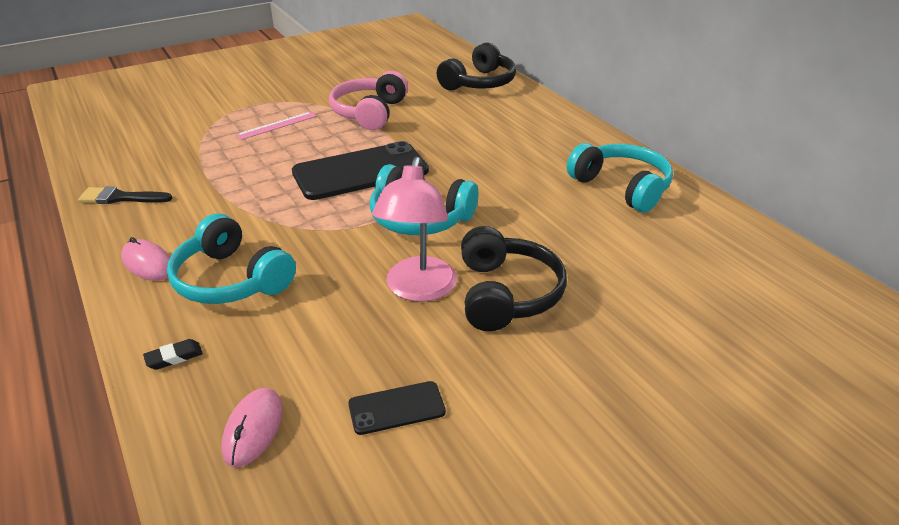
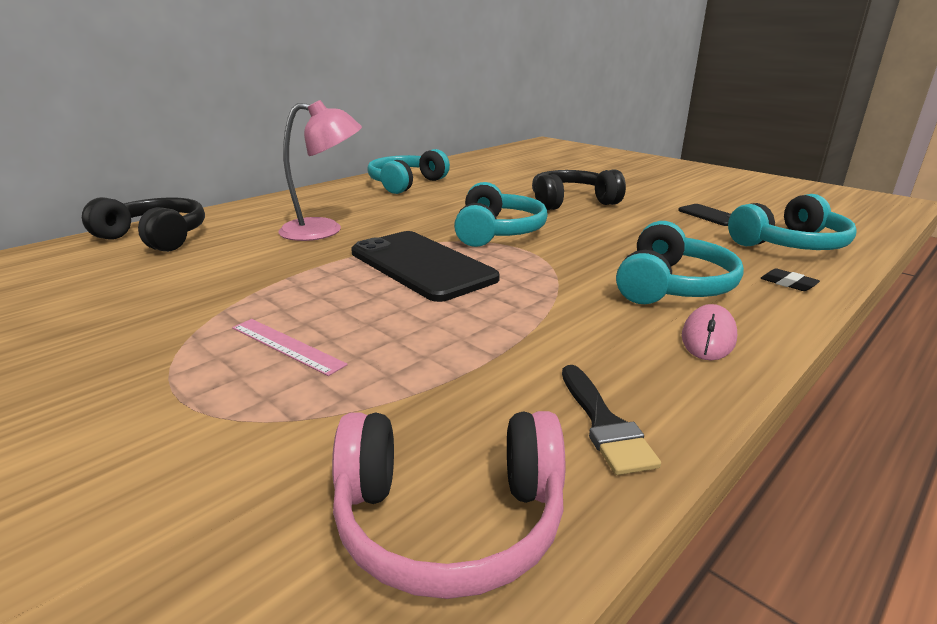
camera: 105 degrees left, 10 degrees down
pink mouse [221,388,283,467] -> turquoise headphones [728,194,857,250]
pink headphones [329,71,408,130] -> pink headphones moved to [332,411,565,599]
pink lamp [372,157,457,302] -> pink lamp moved to [278,100,362,241]

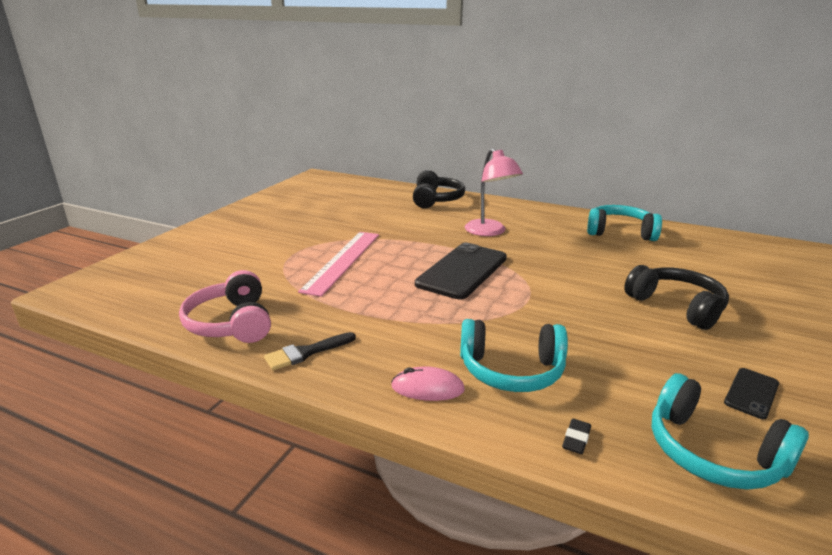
camera: 70 degrees right, 0 degrees up
pink ruler [232,319,348,376] -> pink ruler [298,232,379,297], size x1.93
turquoise headphones [454,182,548,247] -> none

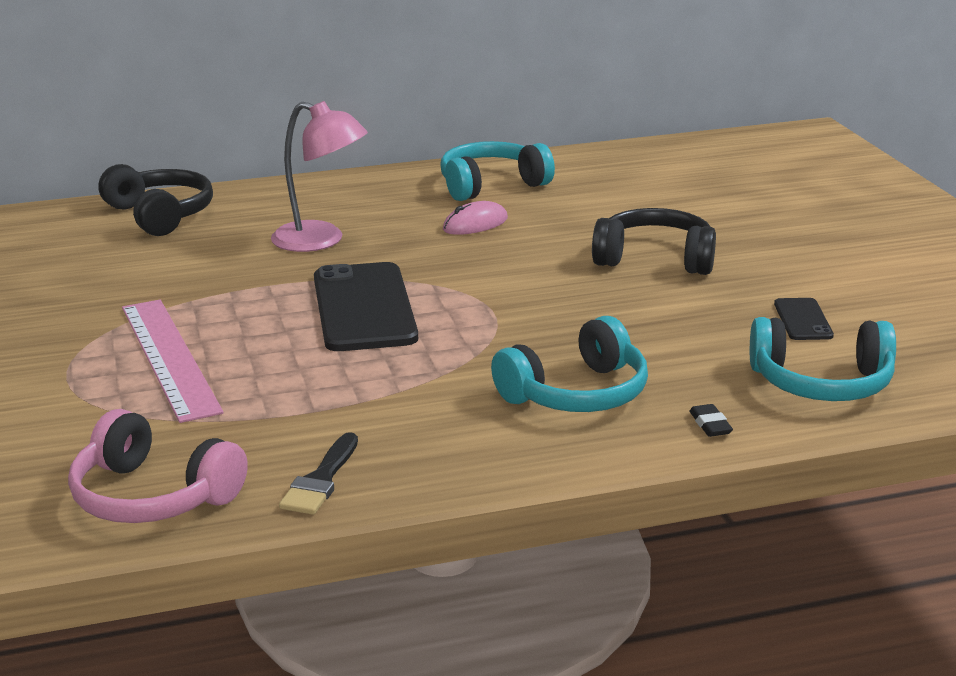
camera: 40 degrees left, 0 degrees up
pink mouse [391,366,465,401] -> pink mouse moved to [443,201,508,235]

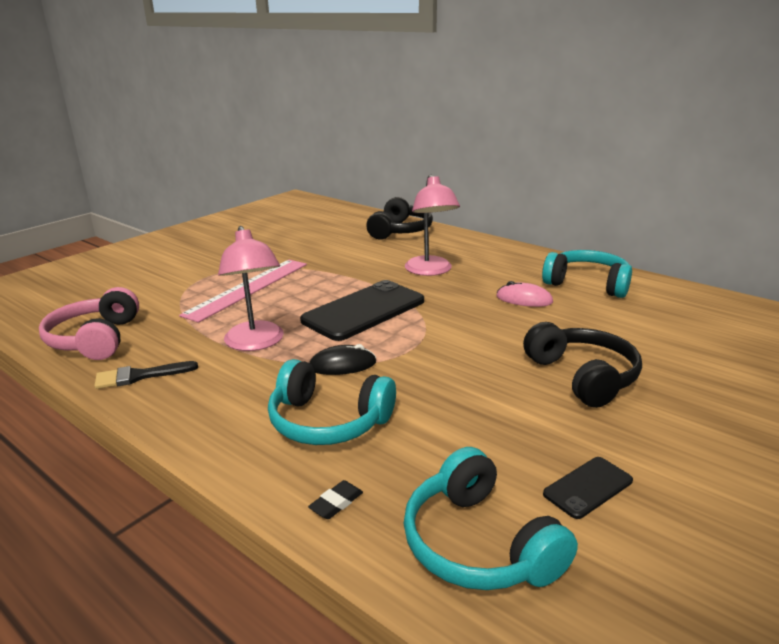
camera: 55 degrees right, 0 degrees up
none -> pink lamp [218,226,284,351]
none -> black mouse [309,344,376,375]

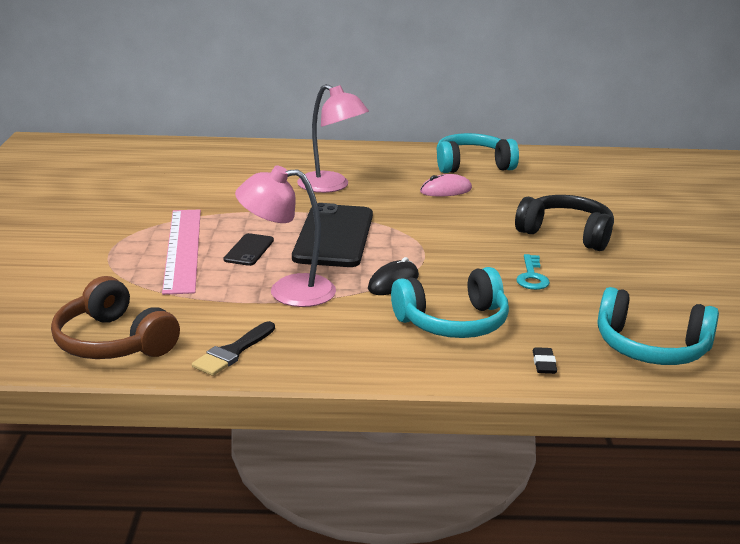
camera: 40 degrees left, 0 degrees up
pink headphones [39,287,139,360] -> brown headphones [51,276,180,359]
pink lamp [218,226,284,351] -> pink lamp turned 150 degrees clockwise [235,166,336,307]
black headphones [366,197,433,240] -> none
black phone [543,457,633,519] -> black phone moved to [223,233,274,266]
none -> turquoise key [516,254,550,290]

